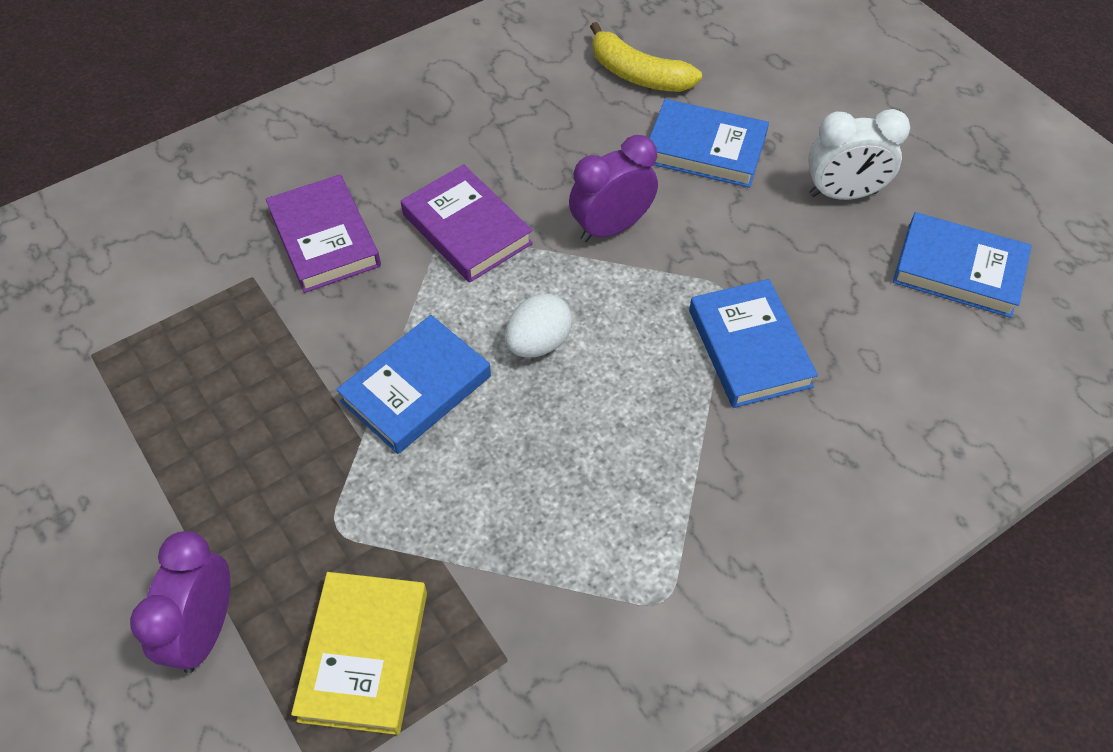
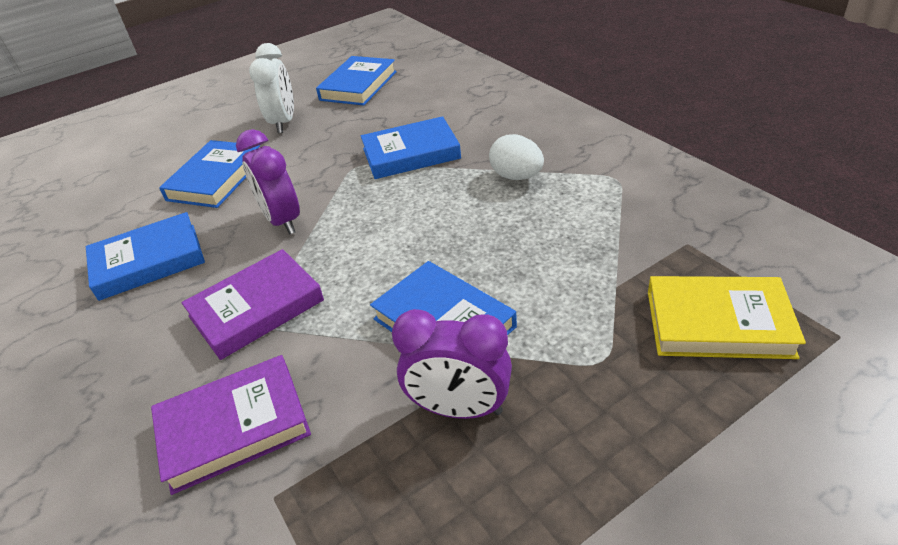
camera: 85 degrees left, 15 degrees down
purple clock [130,531,230,673] -> purple clock moved to [392,309,512,419]
white egg [505,294,572,358] -> white egg moved to [489,134,544,180]
yellow banana [590,22,702,92] -> none
none -> blue book [86,212,205,301]

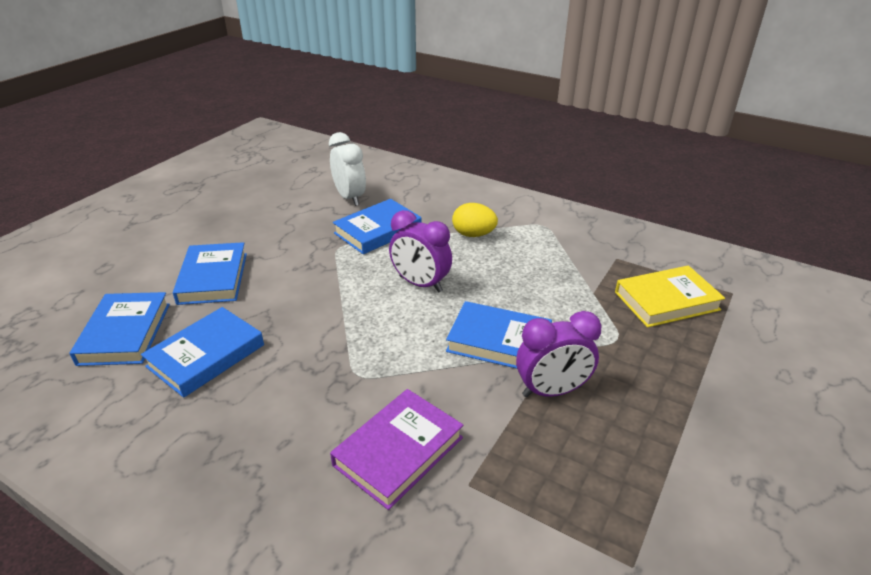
camera: 30 degrees left, 5 degrees down
purple book [181,249,324,360] -> none
purple clock [236,129,300,235] -> purple clock moved to [389,210,452,292]
white clock [249,43,294,133] -> white clock moved to [329,132,366,206]
blue book [316,56,397,106] -> blue book moved to [70,292,170,366]
white egg [489,134,544,180] -> yellow egg [452,203,498,237]

